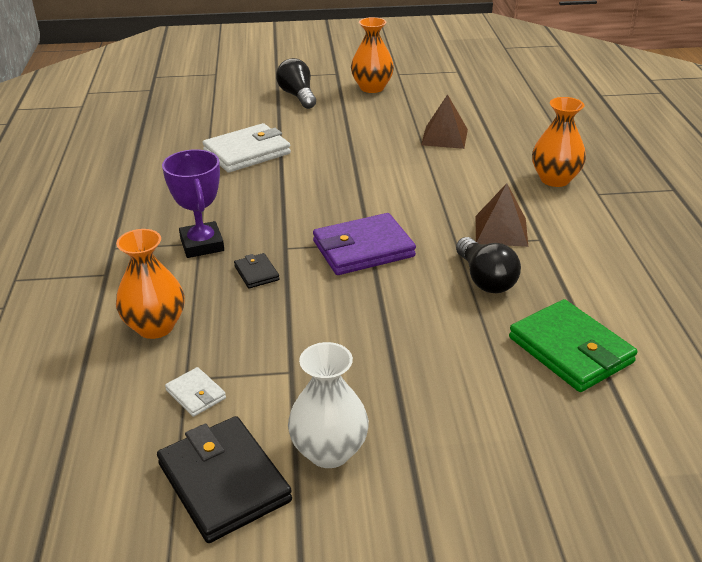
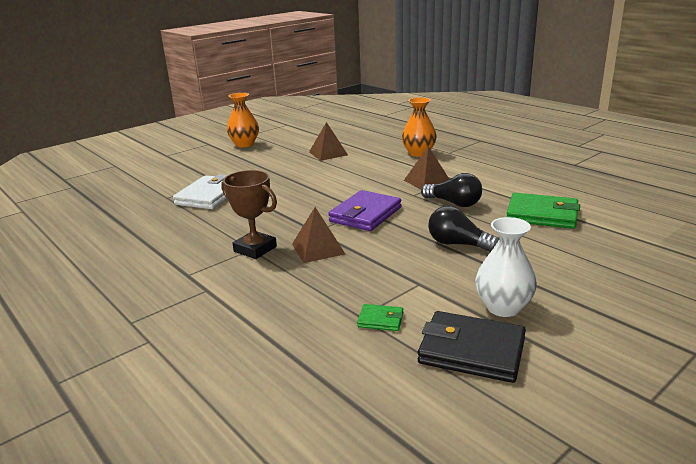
camera: 35 degrees left, 10 degrees down
orange vase [116,229,185,339] -> none
purple trophy [162,149,224,258] -> brown trophy [221,170,277,259]
white wallet [165,367,226,417] -> green wallet [357,304,403,331]
black wallet [234,253,279,289] -> brown pyramid [292,207,345,263]
black light bulb [276,58,316,109] -> black light bulb moved to [428,206,499,252]

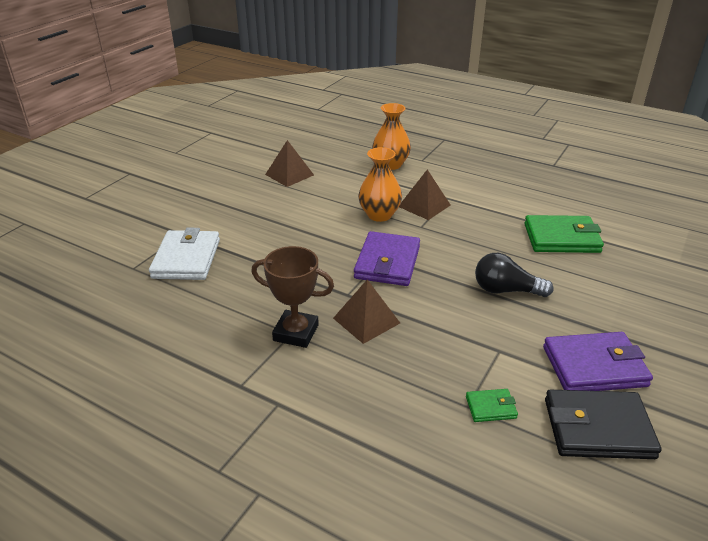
camera: 20 degrees left, 10 degrees up
orange vase [227,93,259,147] -> orange vase moved to [358,147,402,222]
black light bulb [421,173,482,207] -> none
white vase [475,217,537,317] -> purple wallet [543,332,653,391]

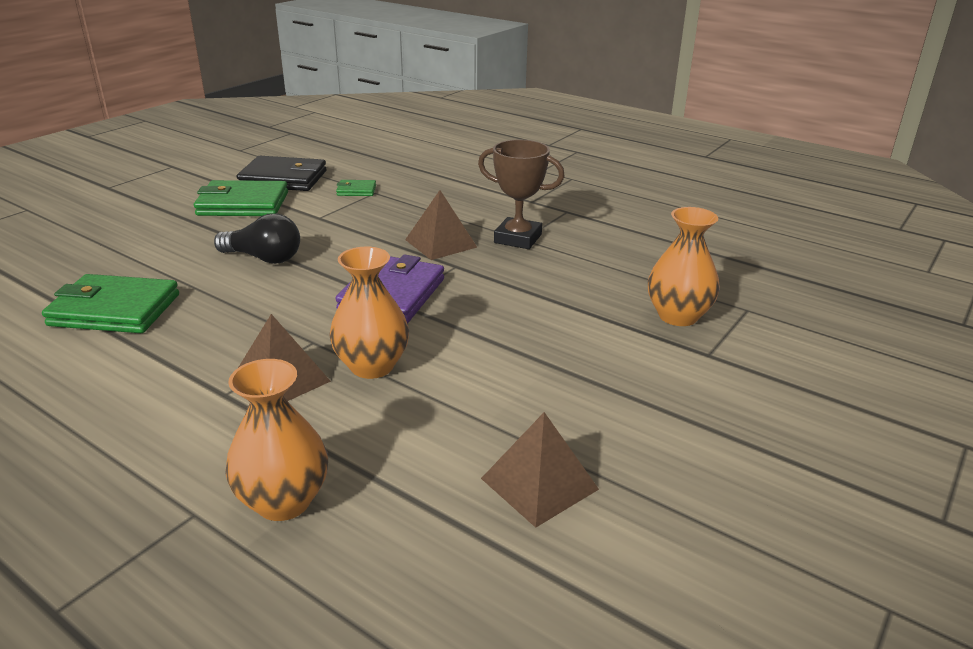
camera: 175 degrees left, 5 degrees down
white wallet [149,228,220,280] -> orange vase [648,207,720,326]
purple wallet [543,332,653,391] -> green wallet [194,180,288,216]

